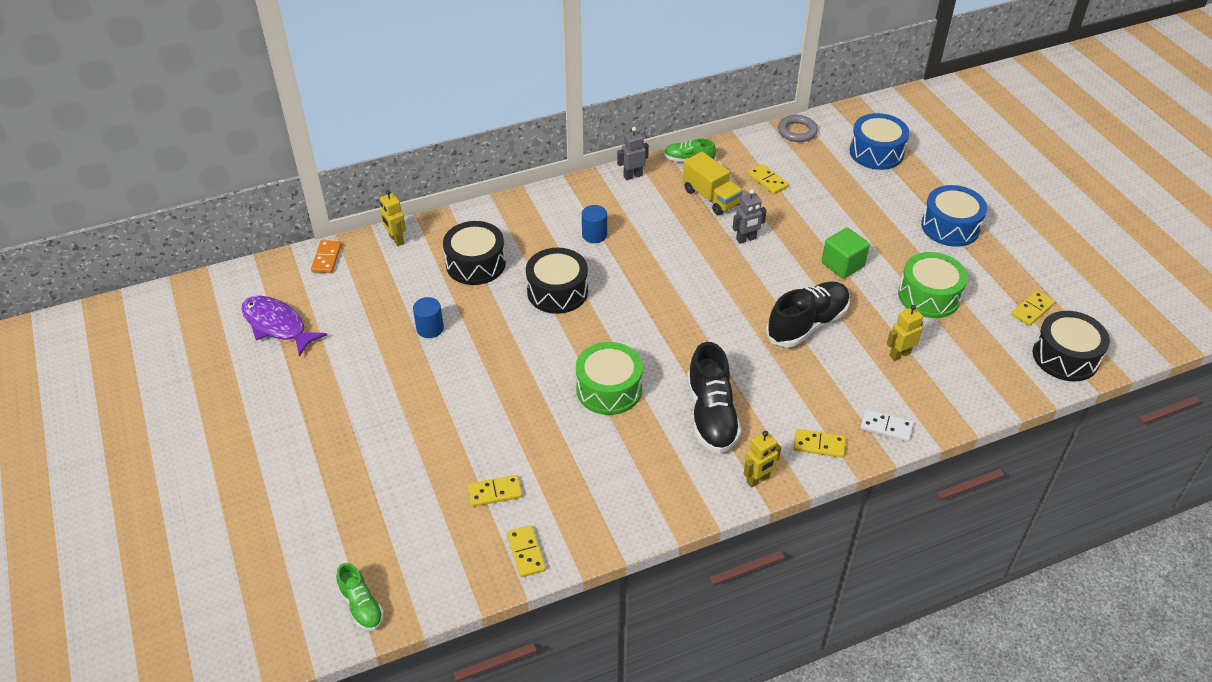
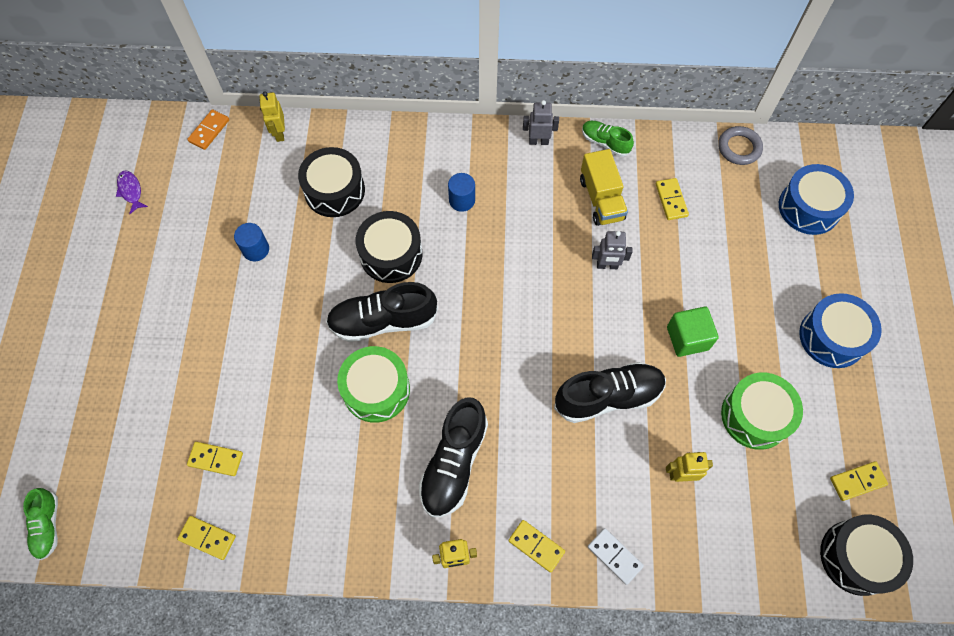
camera: 25 degrees right, 20 degrees up
purple fish [241,296,327,357] -> purple fish [116,171,148,214], size x0.53
yellow domino [507,525,546,577] -> yellow domino turned 75 degrees counterclockwise [177,516,236,560]
none -> black shoe [326,282,438,342]

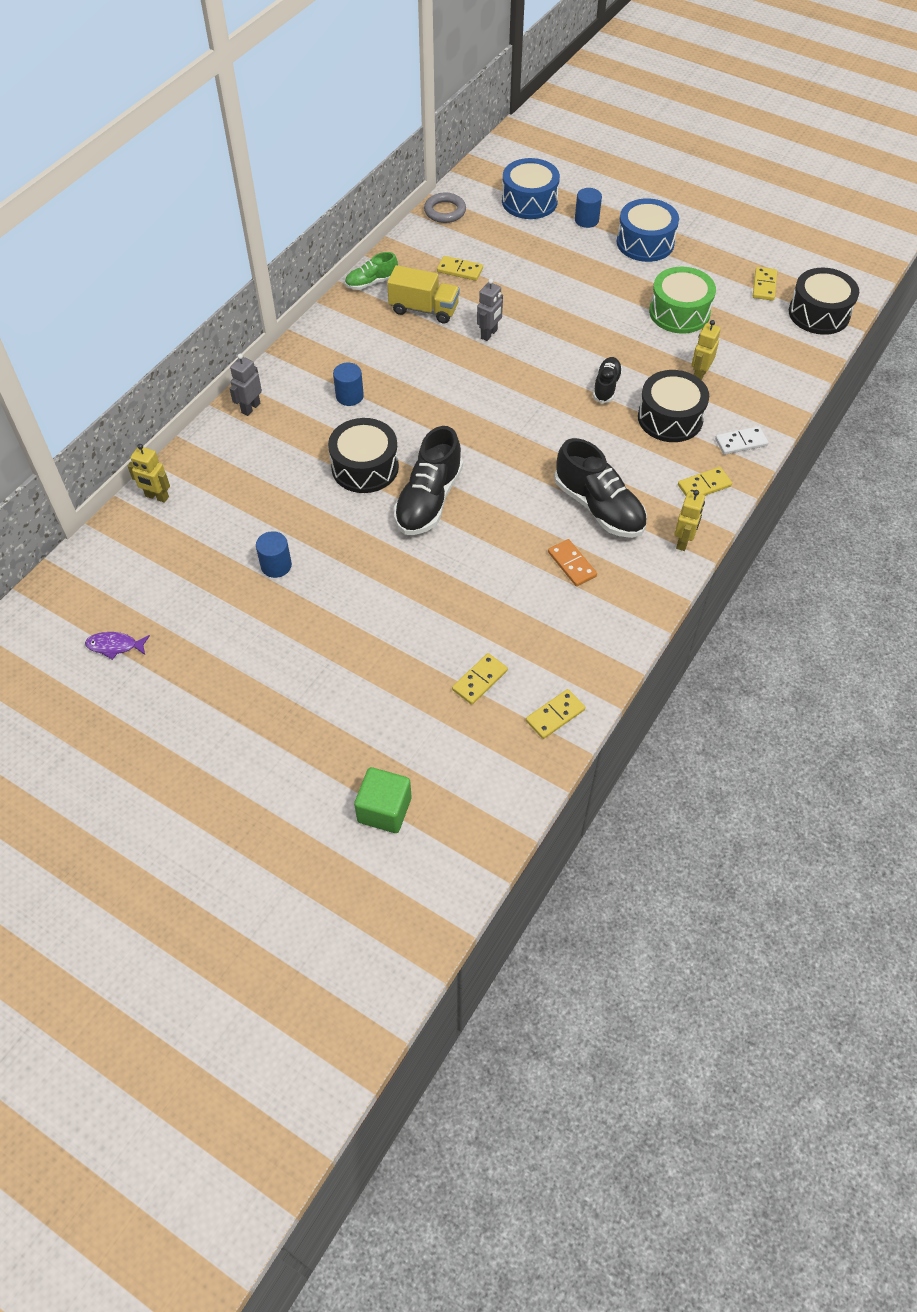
camera: 60 degrees left, 10 degrees down
green shoe [23,488,58,560] -> none
orange domino [187,109,229,150] -> orange domino moved to [548,539,597,586]
black drum [298,147,365,217] -> black drum moved to [638,370,709,442]
green drum [337,346,410,423] -> none
grey robot [523,100,559,145] -> grey robot moved to [230,354,262,416]
black shoe [554,362,666,423] -> black shoe [593,357,623,404], size x0.56
green cube [667,307,719,357] -> green cube moved to [354,767,412,833]
none -> blue cylinder [575,188,602,228]

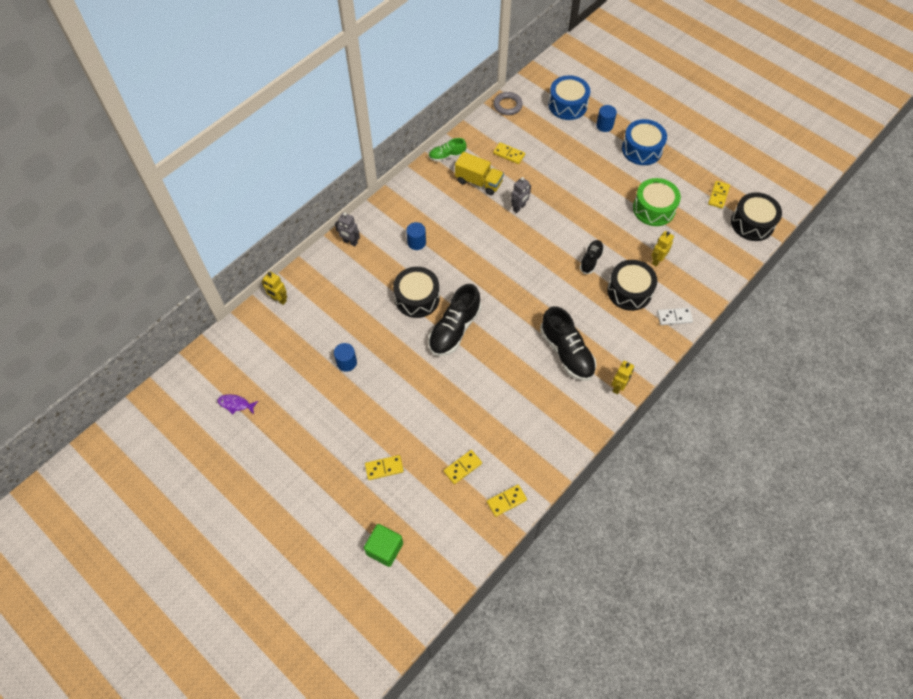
camera: 10 degrees right, 5 degrees up
grey robot [230,354,262,416] -> grey robot turned 105 degrees counterclockwise [335,212,360,246]
orange domino [548,539,597,586] -> none
yellow domino [678,467,732,496] -> yellow domino moved to [365,455,404,480]

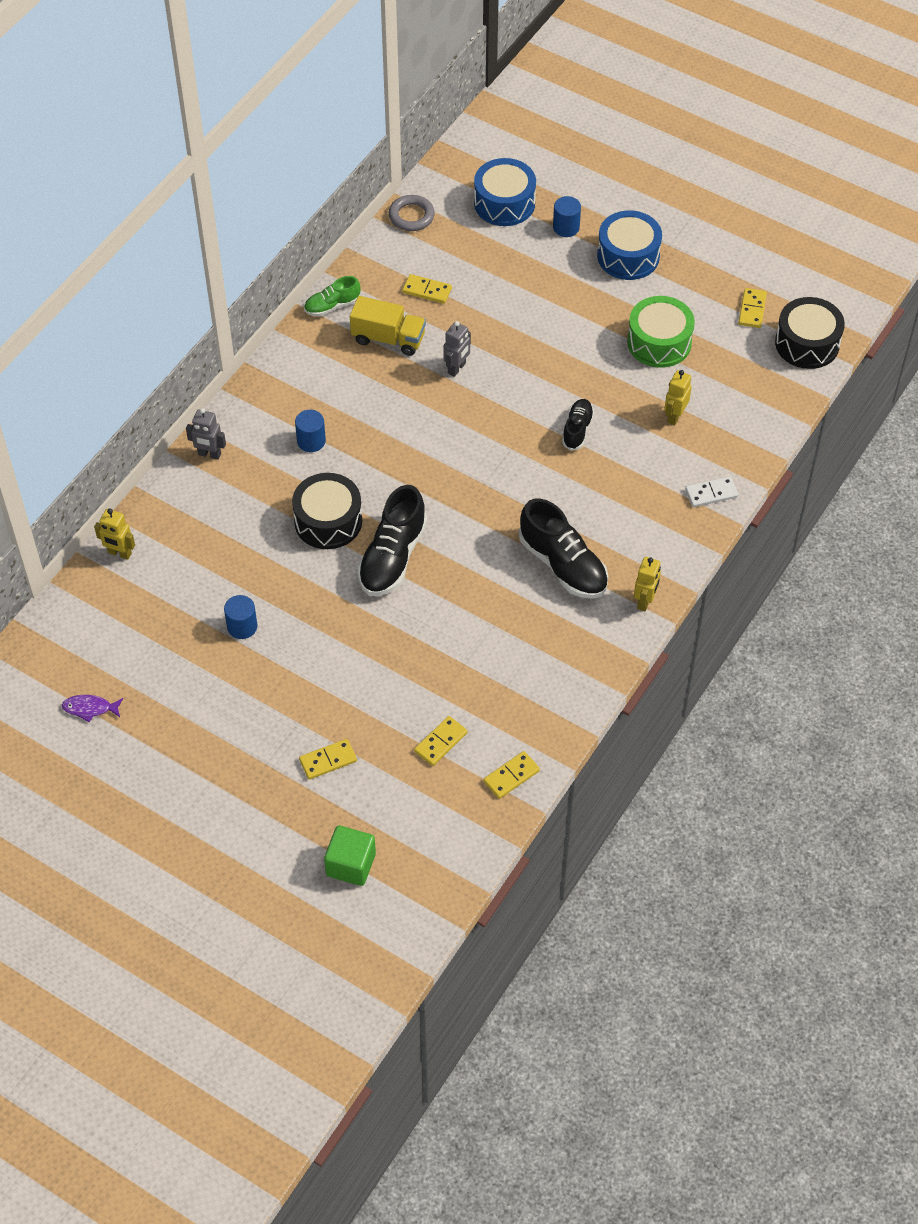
camera: 10 degrees left, 5 degrees down
black drum [607,260,657,311] -> none

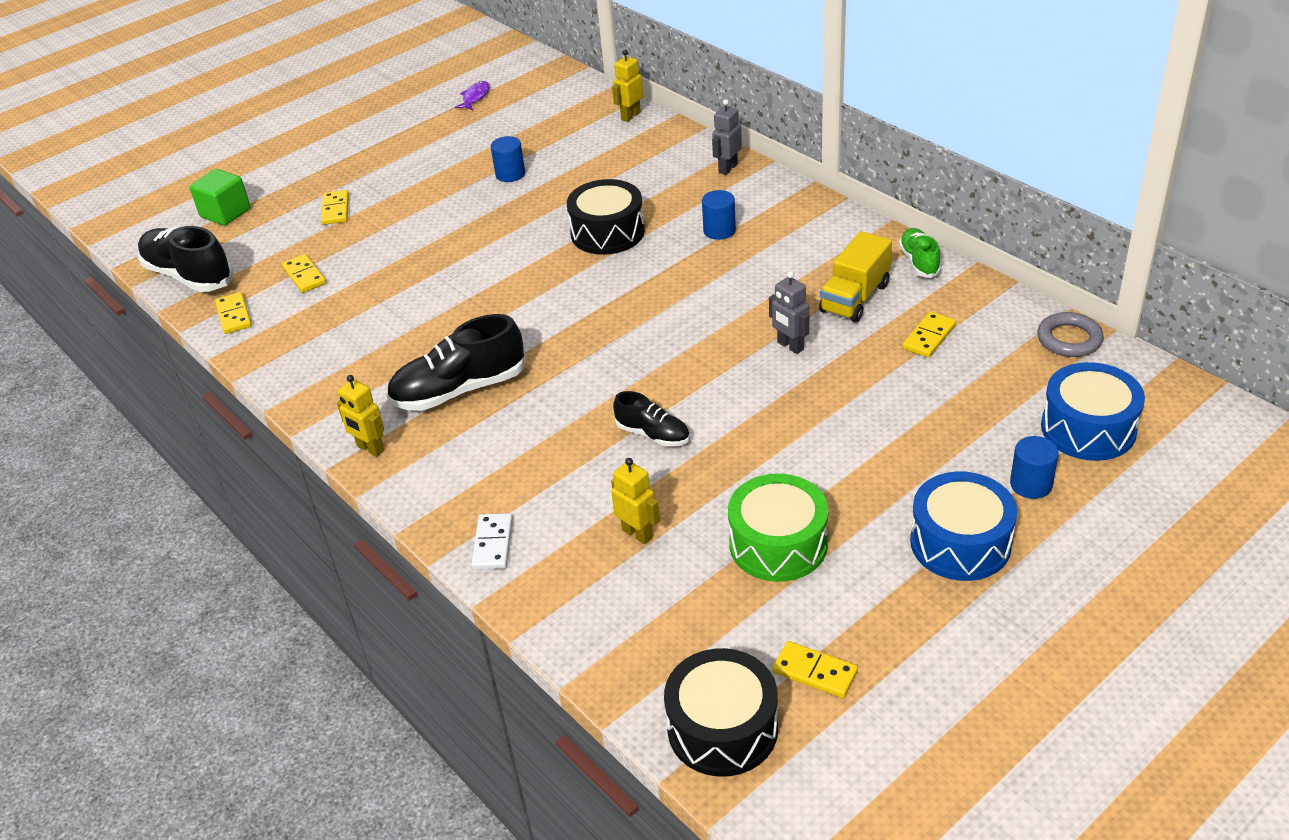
camera: 110 degrees right, 15 degrees down
black shoe [358,485,427,596] -> black shoe moved to [137,226,234,292]

